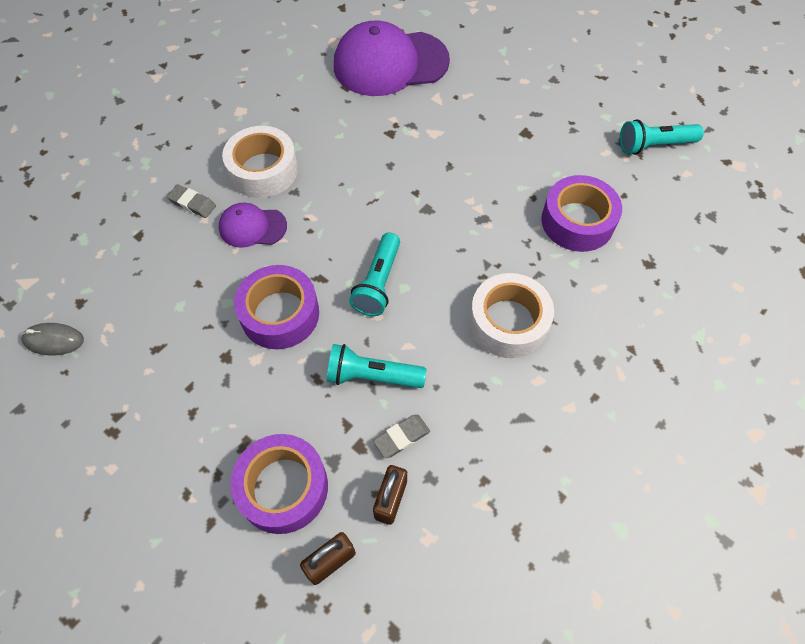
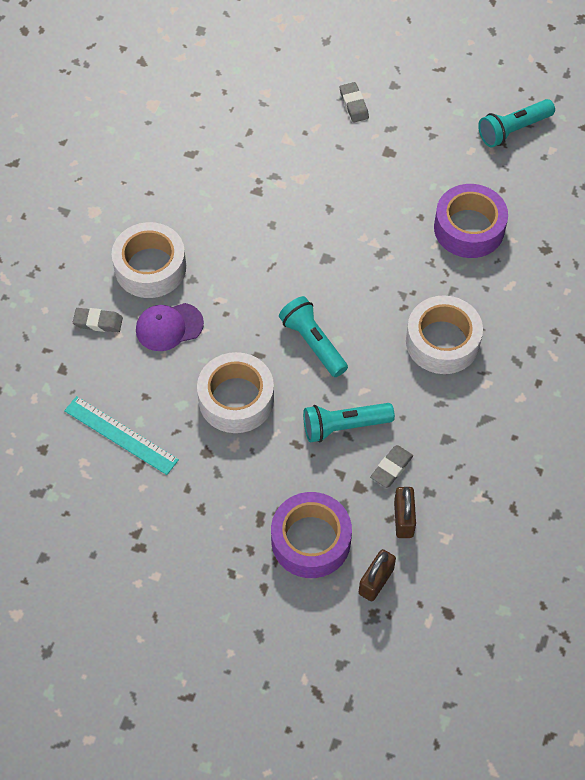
camera: 20 degrees left, 0 degrees up
grey mouse [21,323,84,355] -> none
purple tape [234,265,319,349] -> white tape [197,352,274,433]
purple cap [334,20,450,96] -> none
turquoise flashlight [349,232,400,316] -> turquoise flashlight turned 150 degrees clockwise [279,296,348,377]
none -> turquoise ruler [64,396,179,475]
none -> grey eraser [340,82,369,123]

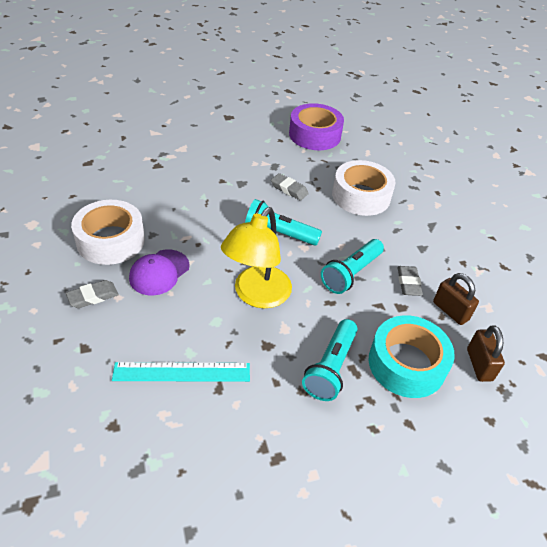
camera: 40 degrees left, 15 degrees down
white tape [197,352,274,433] -> yellow lamp [221,207,292,308]
purple tape [271,492,352,578] -> turquoise tape [369,315,455,398]
grey eraser [340,82,369,123] -> grey eraser moved to [271,173,309,201]
turquoise flashlight [478,99,555,147] -> turquoise flashlight moved to [302,319,358,401]

